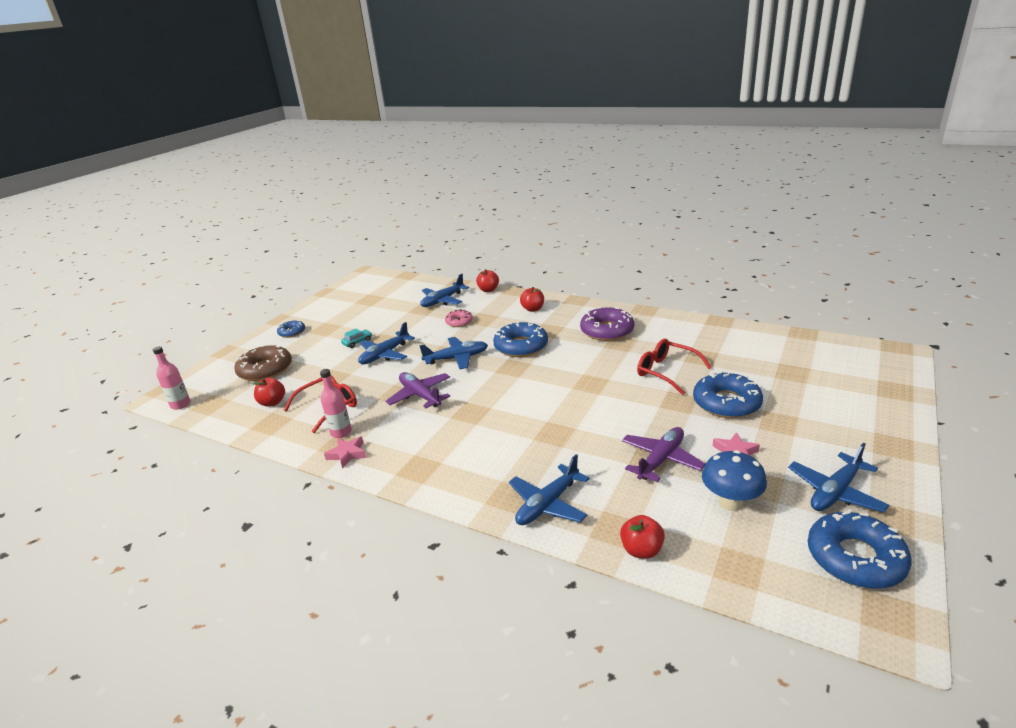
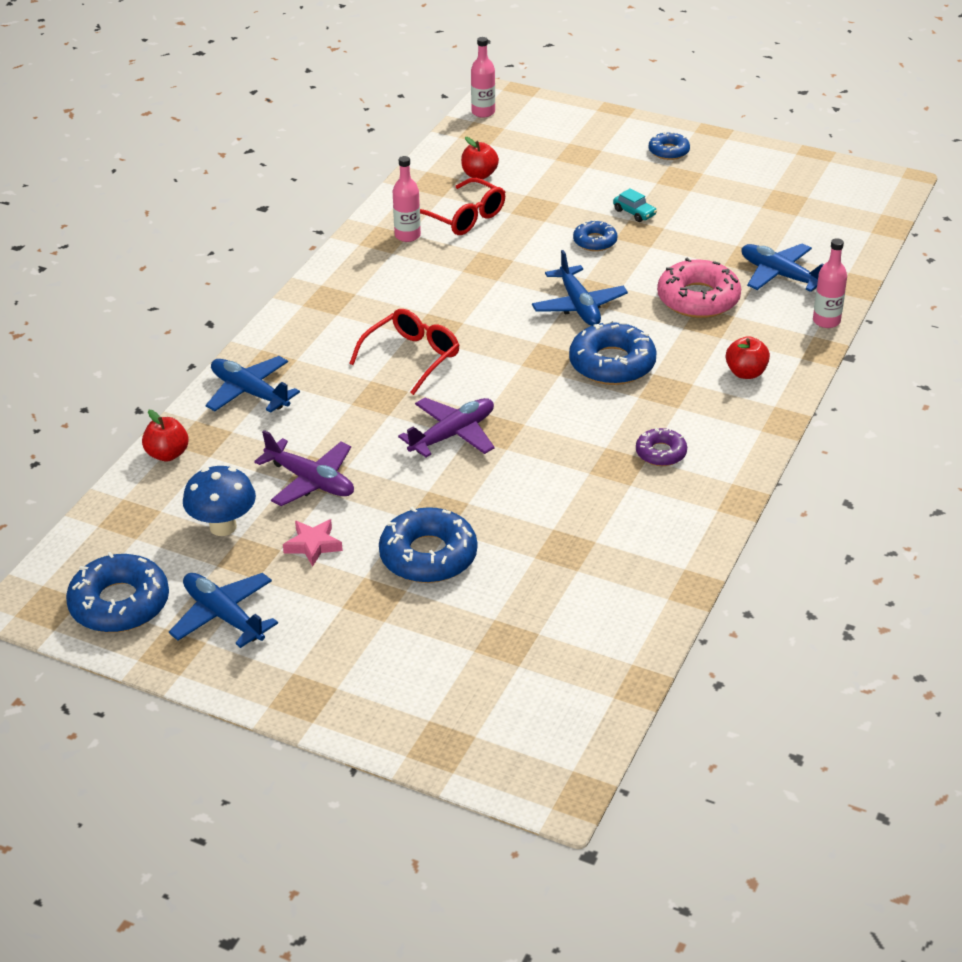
camera: 85 degrees right, 10 degrees up
brown donut [234,345,292,381] -> none
pink star [324,437,366,469] -> none
blue plane [358,322,415,364] -> blue donut [573,220,617,251]
purple plane [386,372,450,408] -> purple plane moved to [398,398,495,457]
pink donut [445,309,473,327] -> pink donut [657,258,741,318], size x1.80
red apple [476,269,499,292] -> pink bottle [813,238,847,328]
purple donut [580,307,634,341] -> purple donut [636,428,687,466], size x0.56
red glasses [637,339,712,395] -> red glasses moved to [349,309,460,395]

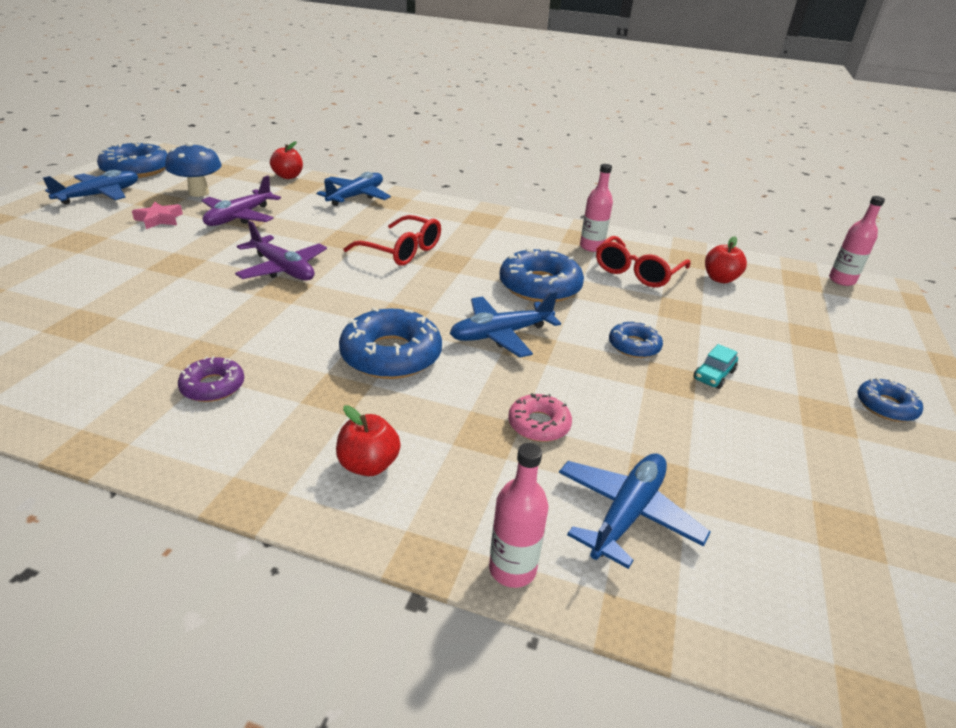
camera: 80 degrees right, 5 degrees down
blue donut [379,507,477,583] -> blue donut moved to [499,248,584,302]
pink donut [657,258,741,318] -> pink donut [508,393,572,442], size x0.56

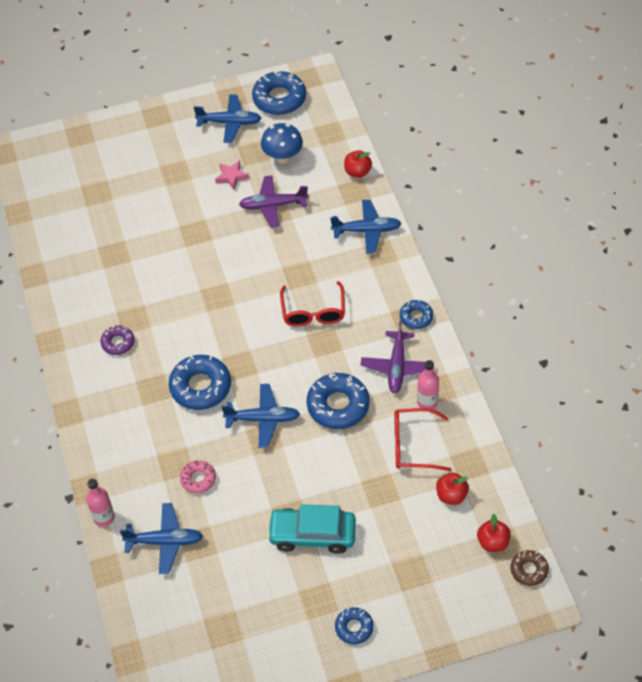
camera: 60 degrees right, 20 degrees up
purple plane [235,221,327,281] -> purple plane moved to [361,321,434,393]
red apple [336,406,401,476] -> red apple moved to [477,514,511,552]
blue plane [450,291,561,358] -> blue plane turned 150 degrees clockwise [222,384,300,448]
blue donut [609,321,663,358] -> blue donut moved to [400,299,433,329]
turquoise car [693,344,738,389] -> turquoise car [267,504,356,554], size x2.22
pink bottle [829,196,885,286] -> brown donut [511,550,549,586]

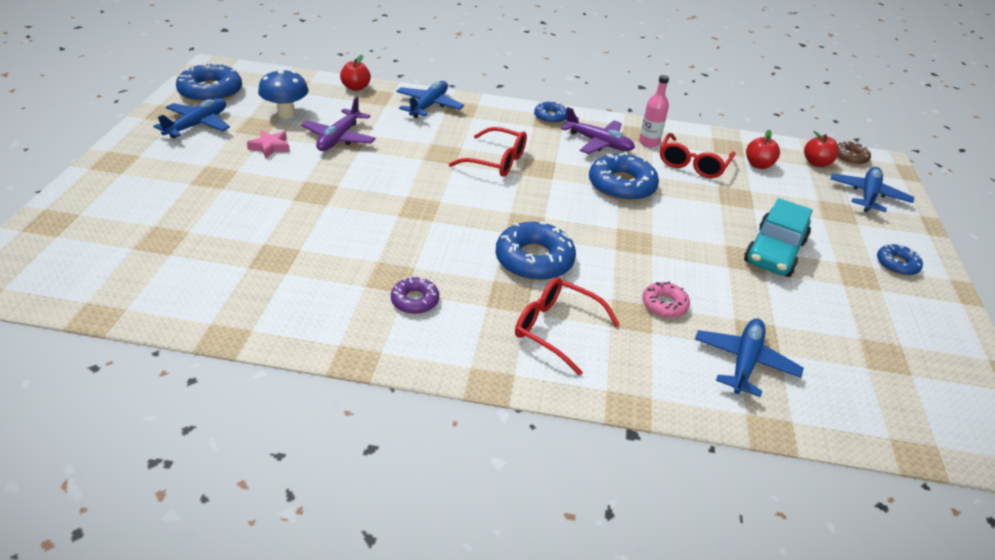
camera: 70 degrees left, 15 degrees down
pink bottle [86,479,115,527] -> none
blue plane [222,384,300,448] -> blue plane moved to [830,167,914,212]
none -> red glasses [515,277,620,376]

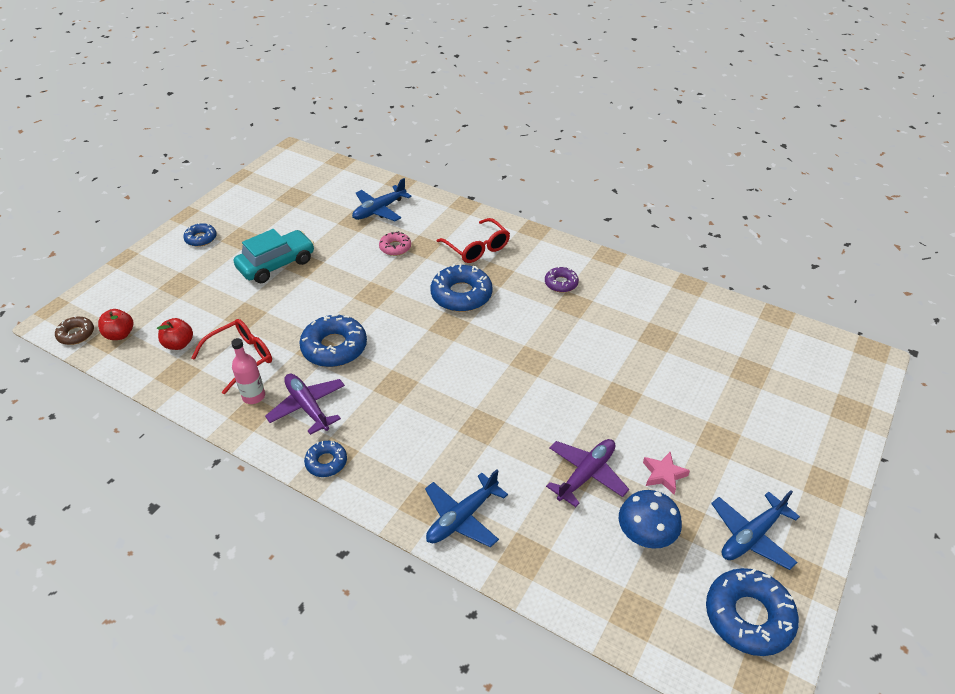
camera: 155 degrees left, 5 degrees up
red apple [340,55,371,91] -> none
red glasses [449,127,527,177] -> none
blue plane [830,167,914,212] -> none

